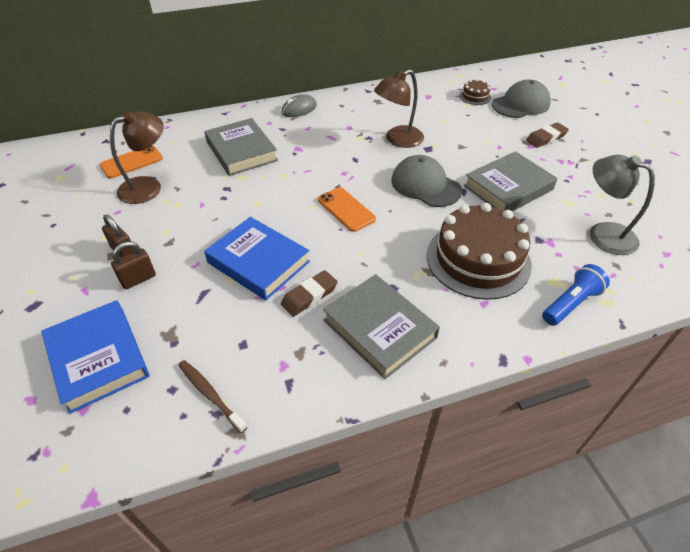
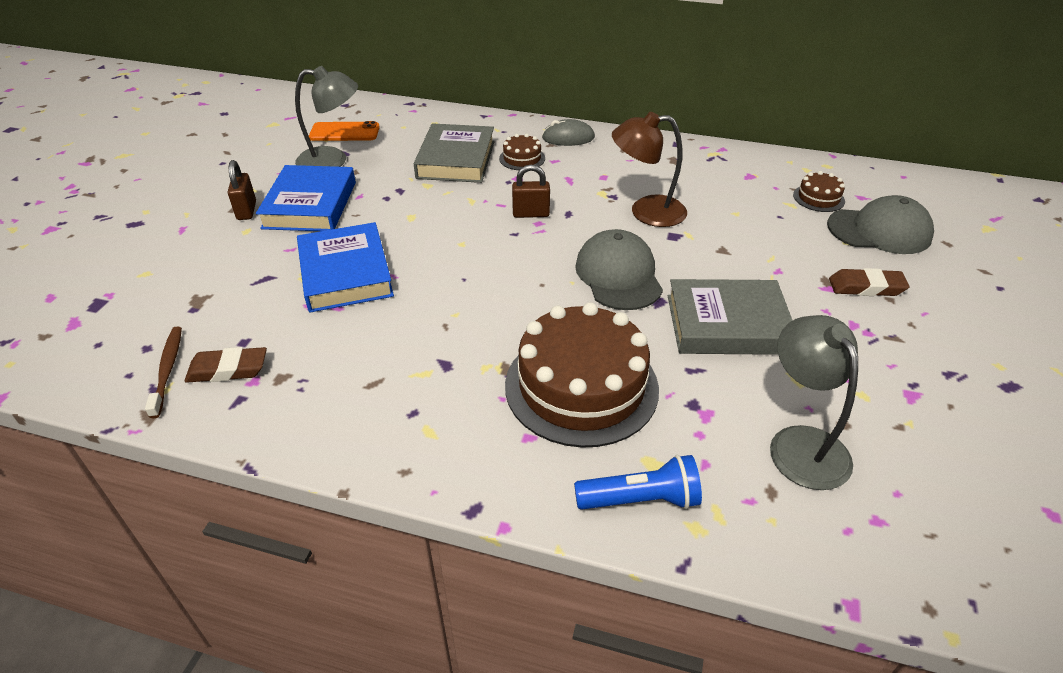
camera: 35 degrees right, 5 degrees down
blue book [41,300,150,414] -> blue book moved to [256,165,356,231]
brown lamp [110,111,164,204] -> grey lamp [295,66,358,167]
brown padlock [111,241,156,289] -> brown padlock moved to [512,165,550,218]
brown eraser [281,270,338,317] -> brown eraser moved to [185,347,267,383]
orange phone [318,187,376,232] -> none
grey book [323,274,440,379] -> none
none -> brown cake [499,134,545,170]

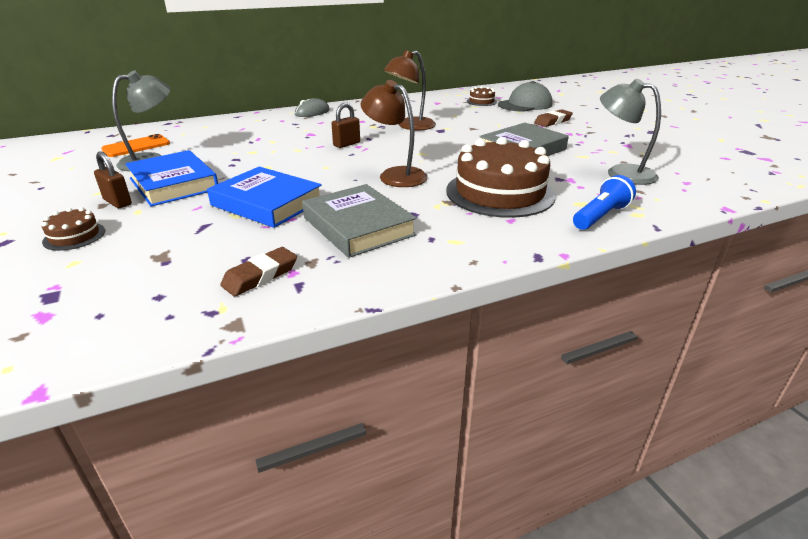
camera: 40 degrees left, 10 degrees down
brown toothbrush [145,327,182,418] -> none
grey book [414,123,495,183] -> grey book moved to [302,184,417,258]
brown cake [499,134,545,170] -> brown cake moved to [41,207,105,251]
grey cap [575,229,663,310] -> none
none -> brown lamp [361,80,428,187]

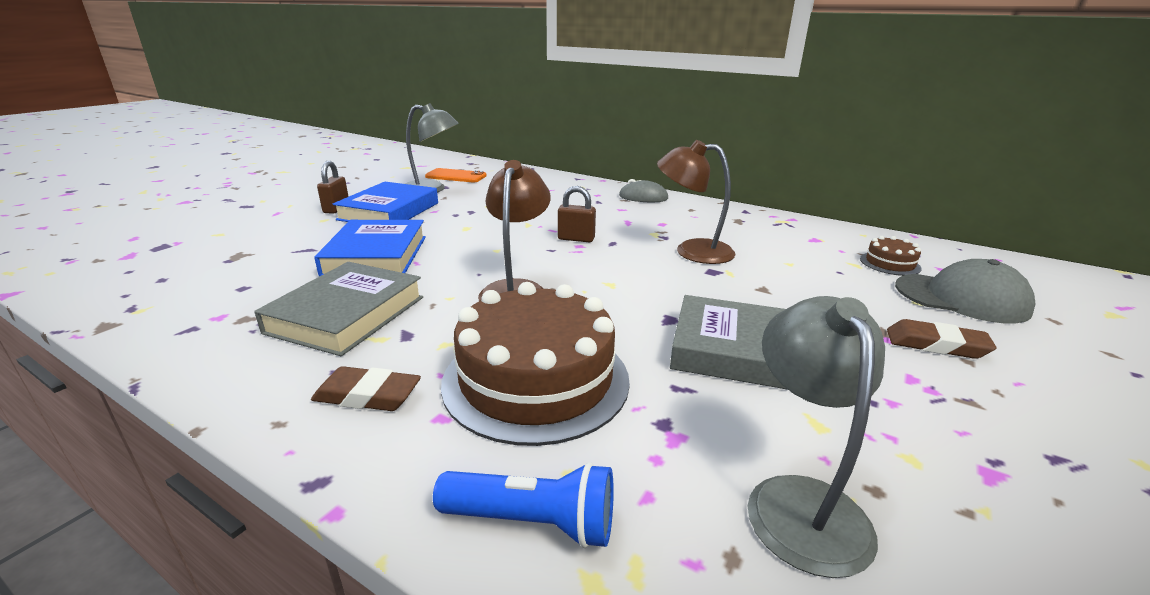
camera: 55 degrees right, 5 degrees down
brown cake [41,207,105,251] -> none
brown eraser [220,247,297,296] -> brown eraser moved to [311,366,421,411]

